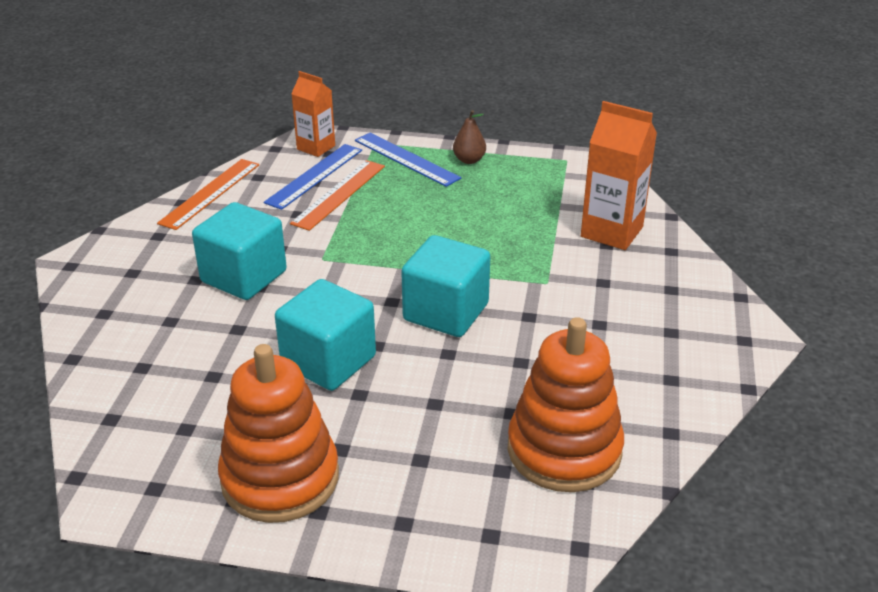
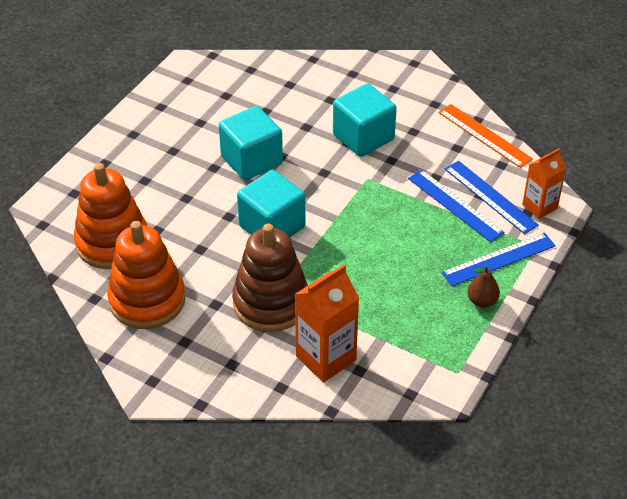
camera: 110 degrees right, 10 degrees up
orange stacking toy [218,344,339,523] -> orange stacking toy moved to [107,221,186,329]
orange ruler [290,160,385,231] -> blue ruler [408,170,504,242]
none -> brown stacking toy [232,224,308,332]

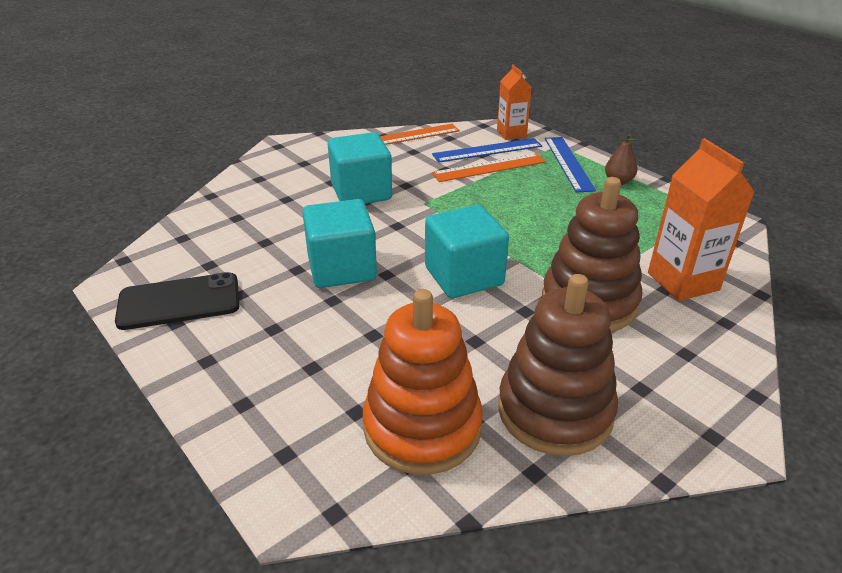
camera: 70 degrees left, 10 degrees down
orange stacking toy [107,221,186,329] -> brown stacking toy [498,274,618,456]
blue ruler [408,170,504,242] -> orange ruler [432,153,546,182]
none -> black phone [115,272,239,330]

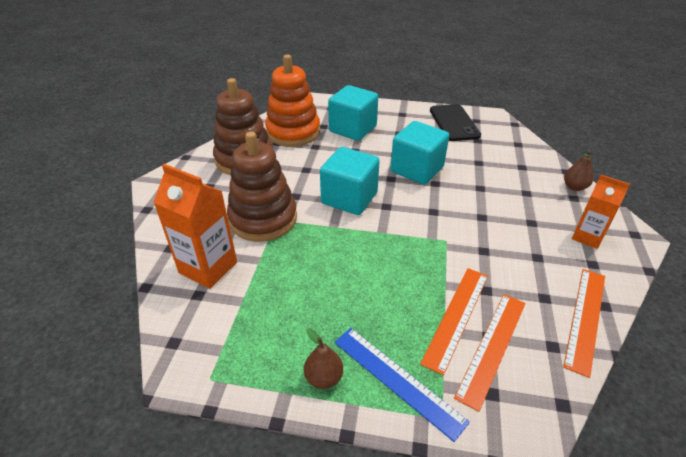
camera: 140 degrees right, 5 degrees up
black phone [115,272,239,330] -> black phone turned 45 degrees counterclockwise [430,104,481,141]
turquoise cube [328,132,392,204] -> turquoise cube moved to [328,85,378,141]
blue ruler [432,138,542,163] -> orange ruler [454,294,526,412]
orange carton [497,64,532,140] -> orange carton moved to [572,175,630,249]
none -> brown pear [564,150,593,191]

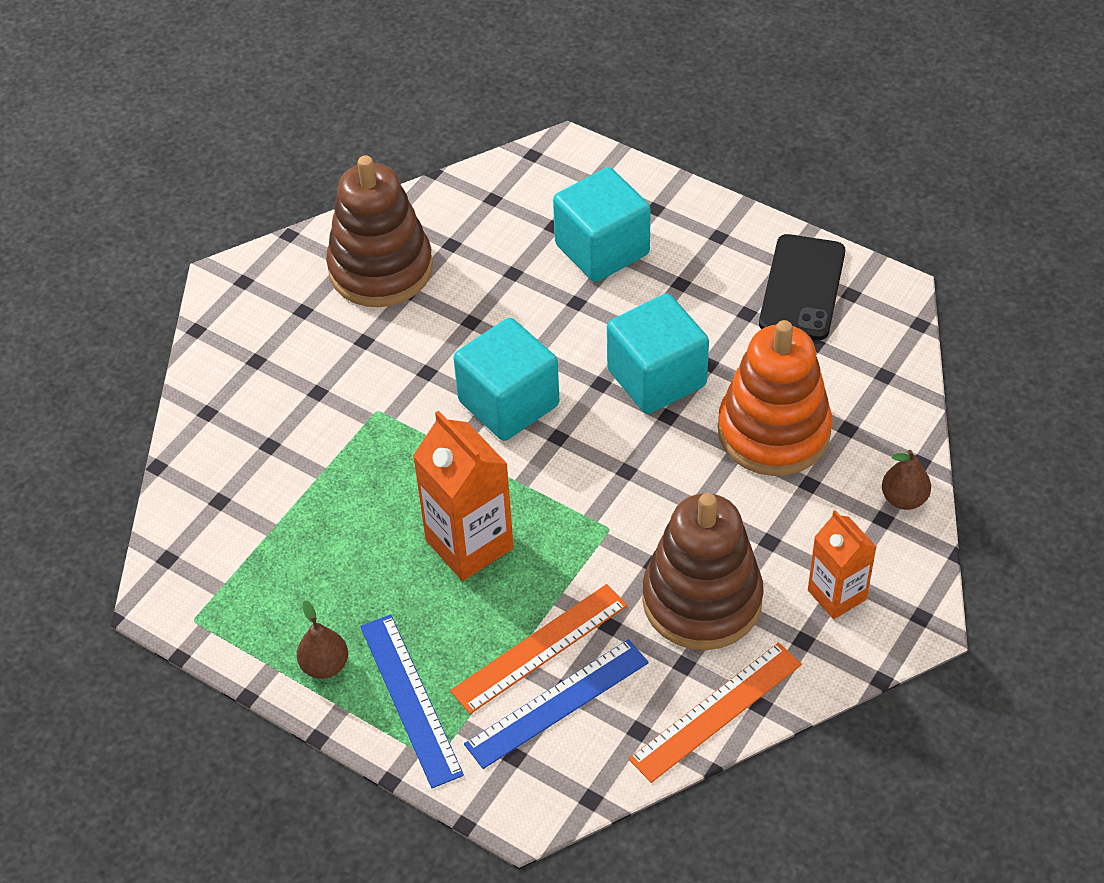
camera: 25 degrees right, 10 degrees up
orange carton [153,164,237,289] -> orange carton moved to [413,411,514,581]
brown stacking toy [227,132,297,242] -> brown stacking toy moved to [642,493,764,650]
orange stacking toy [265,55,320,147] -> orange stacking toy moved to [718,320,832,476]
orange ruler [454,294,526,412] -> blue ruler [464,639,649,769]

